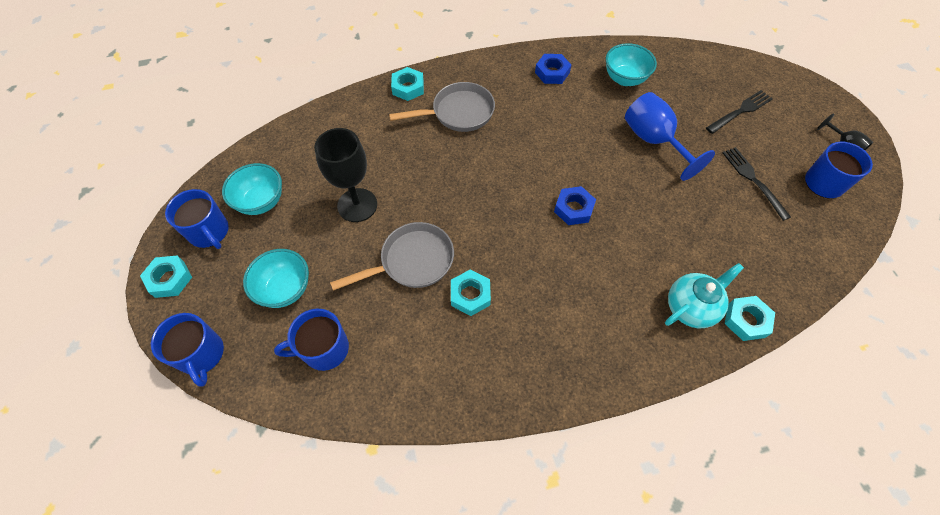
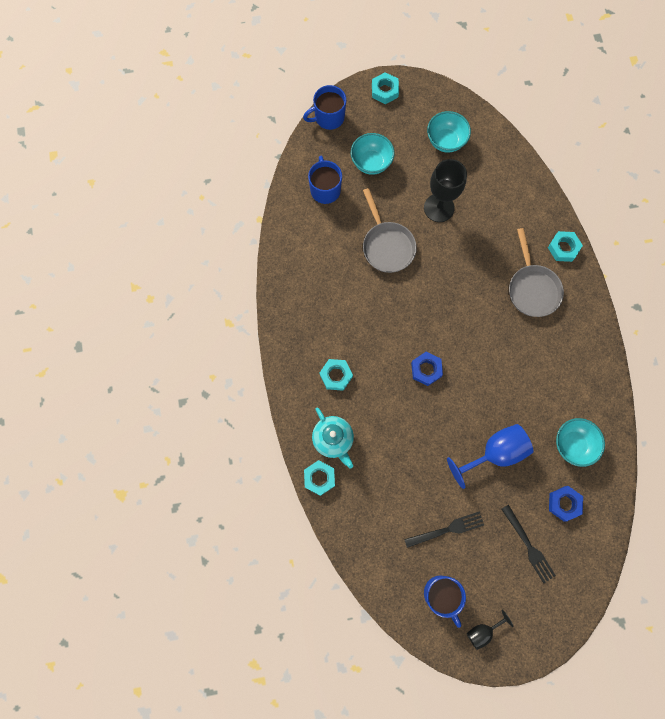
camera: 95 degrees right, 15 degrees up
blue mug [165,189,229,249] -> none
turquoise nut [451,270,491,316] -> turquoise nut moved to [320,359,353,391]
blue nut [535,54,571,84] -> blue nut moved to [549,486,583,521]

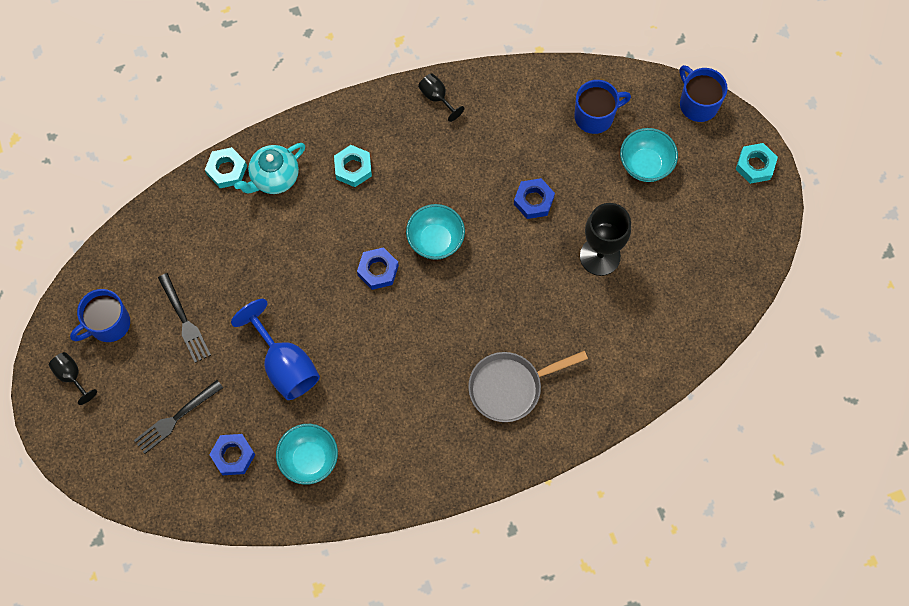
camera: 80 degrees right, 5 degrees down
grey pan [363,188,417,273] -> blue nut [514,178,555,219]
turquoise bowl [427,111,471,153] -> turquoise bowl moved to [406,204,465,260]
turquoise nut [548,231,583,262] -> none
none -> black goblet [418,73,465,122]

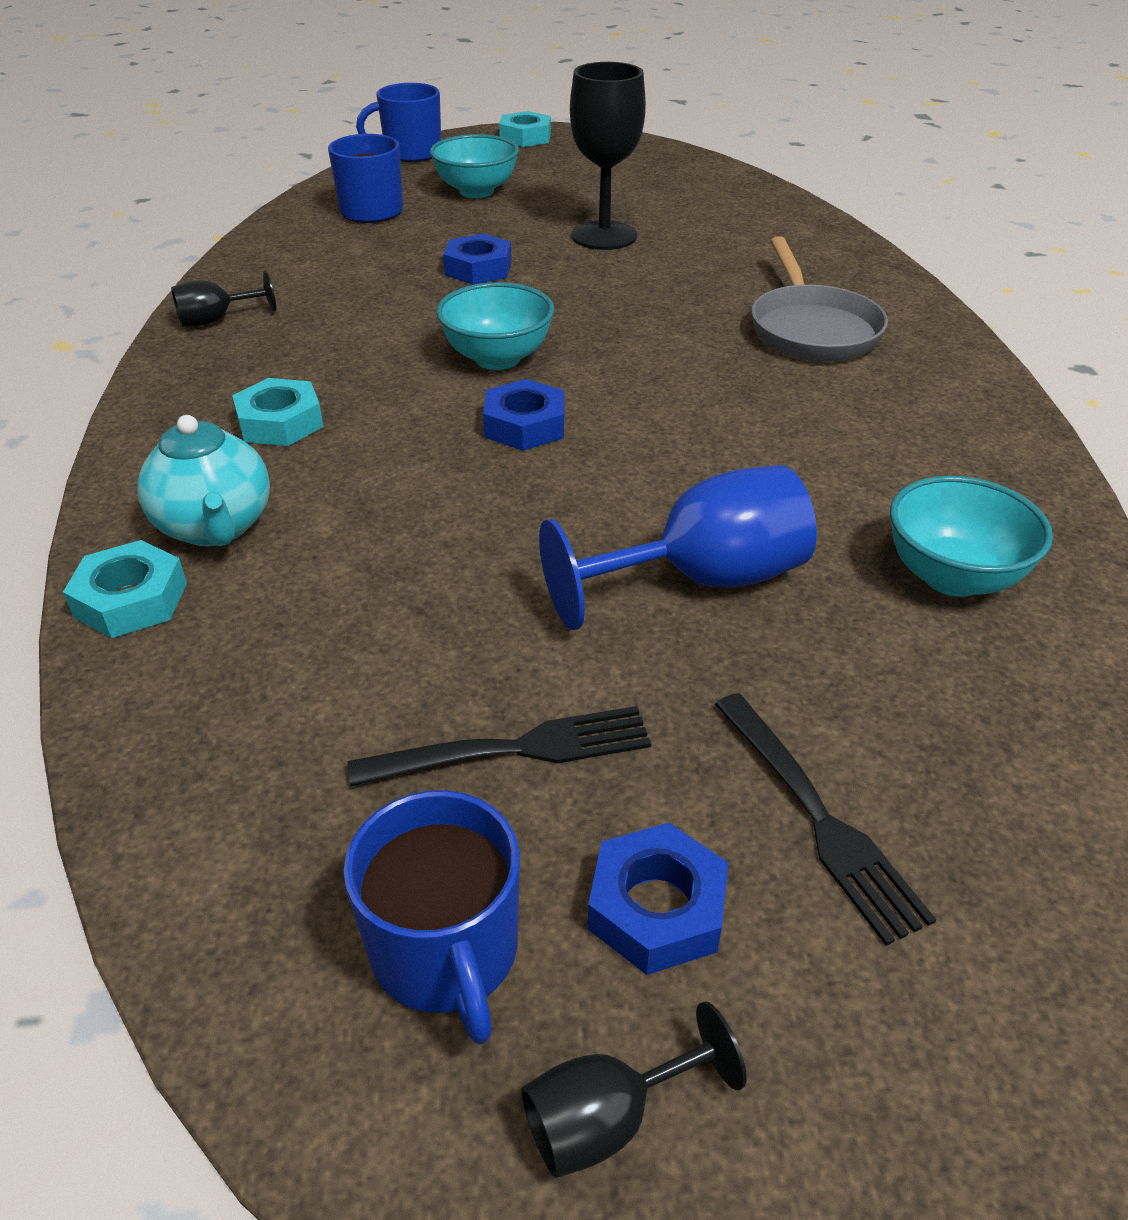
camera: 75 degrees left, 30 degrees down
blue nut [209,434,255,475] -> blue nut moved to [588,823,728,975]

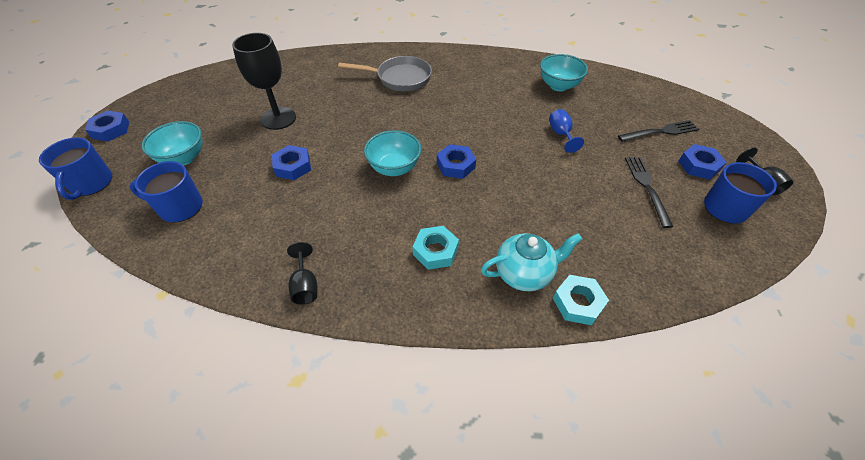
camera: 80 degrees left, 10 degrees up
turquoise nut [499,111,551,147] -> blue nut [85,110,129,142]
blue goblet [539,465,817,630] -> blue goblet [549,109,584,153], size x0.53

